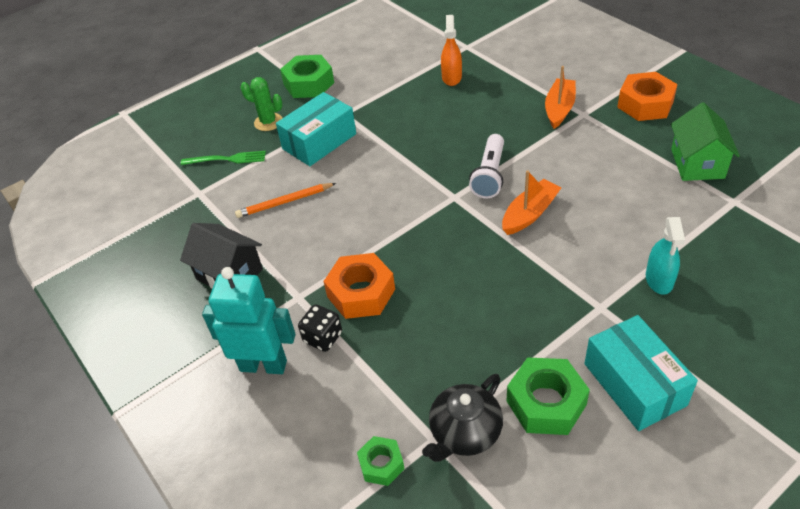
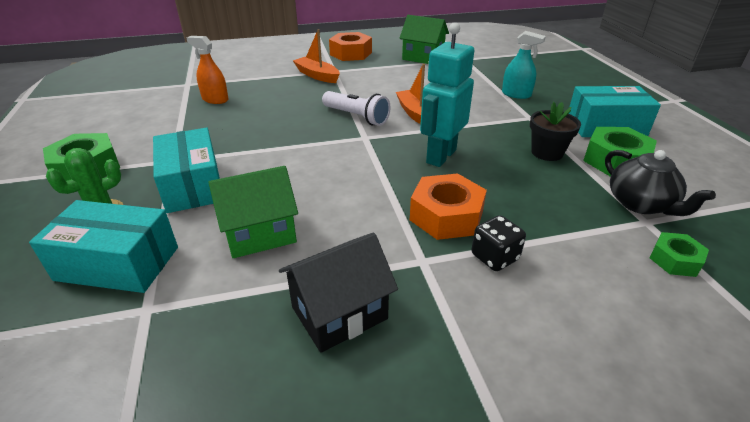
camera: 70 degrees left, 10 degrees down
green fork [181,151,266,165] -> turquoise box [29,200,178,293]
turquoise robot [202,267,295,374] -> turquoise robot moved to [420,22,474,167]
orange pencil [235,183,336,218] -> green house [208,166,298,258]
none -> black flower pot [530,102,581,161]

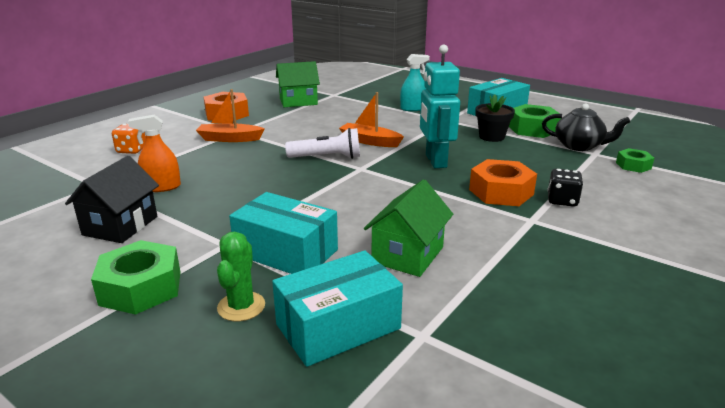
camera: 40 degrees left, 10 degrees down
black house [279,233,398,353] -> black house moved to [65,156,159,243]
none -> orange dice [112,124,146,154]

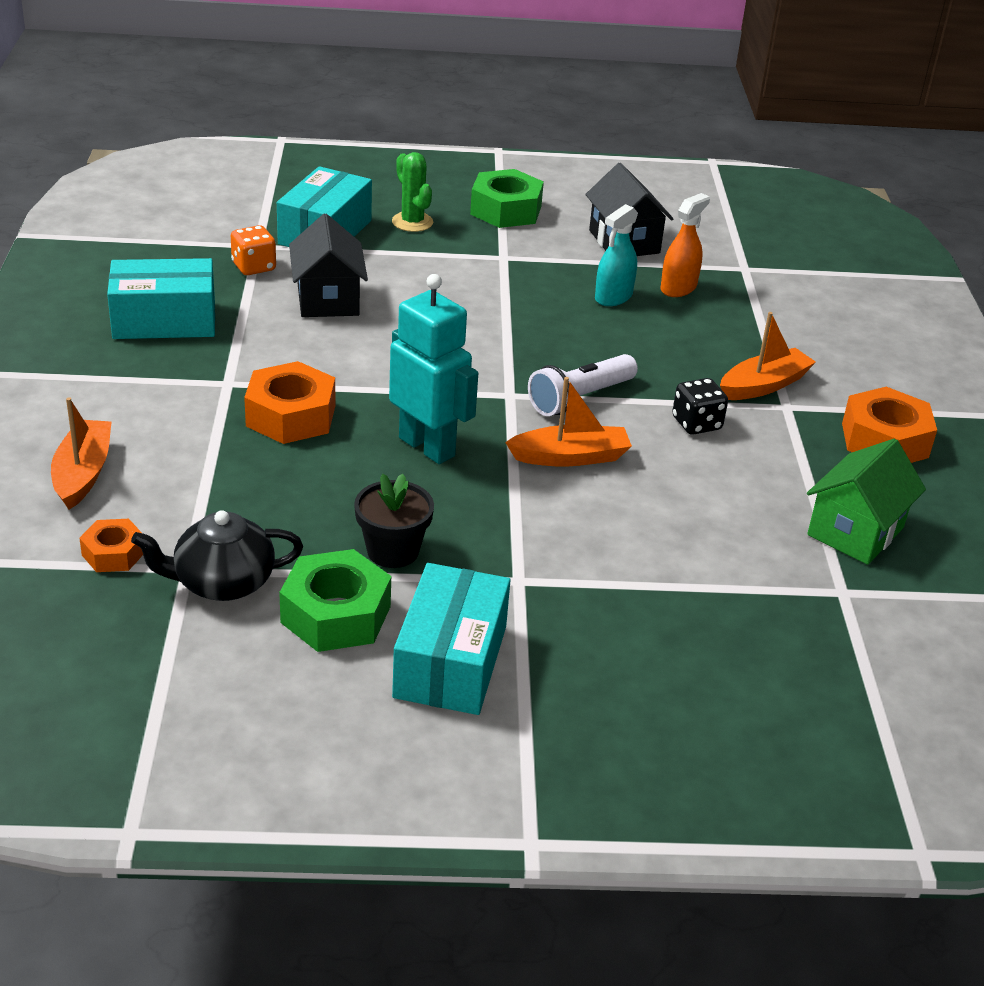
camera: 140 degrees right, 10 degrees up
orange dice [112,124,146,154] -> orange dice moved to [231,225,276,275]
turquoise box [229,192,338,274] -> turquoise box moved to [107,258,215,339]
green house [364,179,453,277] -> black house [289,214,368,317]
turquoise spray bottle [400,54,430,111] -> turquoise spray bottle moved to [595,204,638,306]
black dice [547,169,583,207] -> black dice moved to [672,378,728,435]
green nut [616,148,654,173] -> orange nut [79,519,143,572]
none -> orange boat [51,397,112,510]

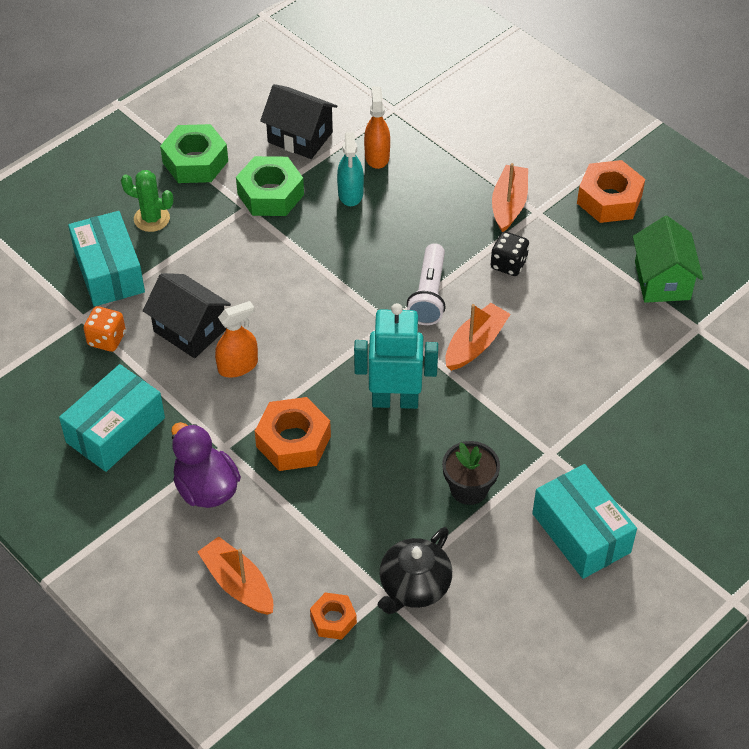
camera: 40 degrees left, 15 degrees up
green nut [279,549,391,652] -> green nut moved to [236,156,304,216]
none -> purple duck [171,422,241,508]
none -> orange spray bottle [215,301,258,378]

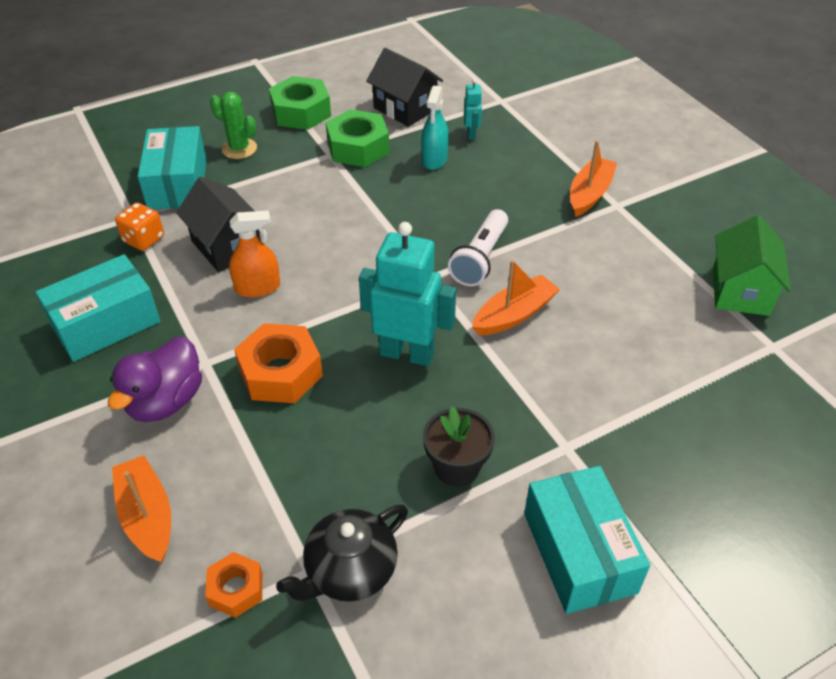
camera: 15 degrees right, 5 degrees down
purple duck [171,422,241,508] -> purple duck turned 135 degrees counterclockwise [108,337,202,422]
orange spray bottle [364,86,390,169] -> turquoise robot [464,78,482,140]
black dice [491,231,529,276] -> none
orange nut [577,160,645,223] -> none

